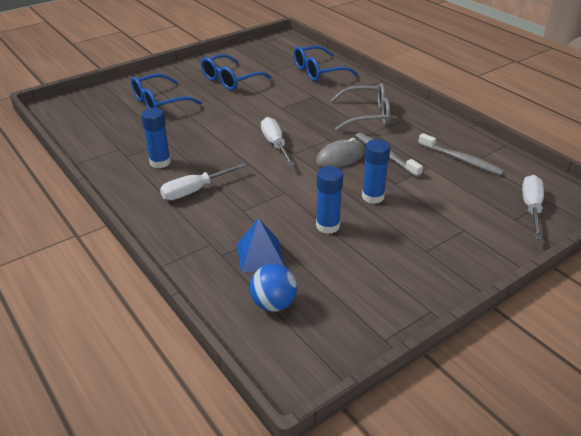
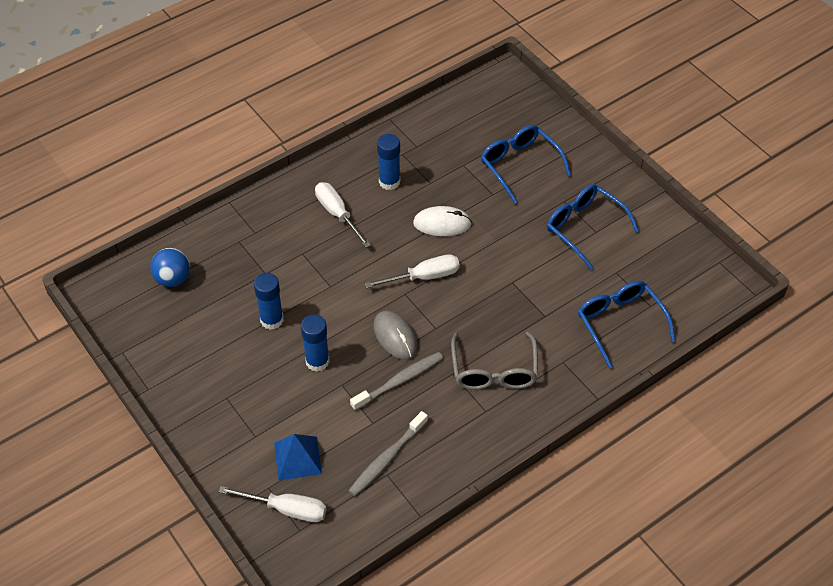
camera: 90 degrees right, 15 degrees up
blue pyramid [237,218,285,273] -> blue pyramid moved to [274,434,322,481]
none -> white mouse [413,206,472,236]

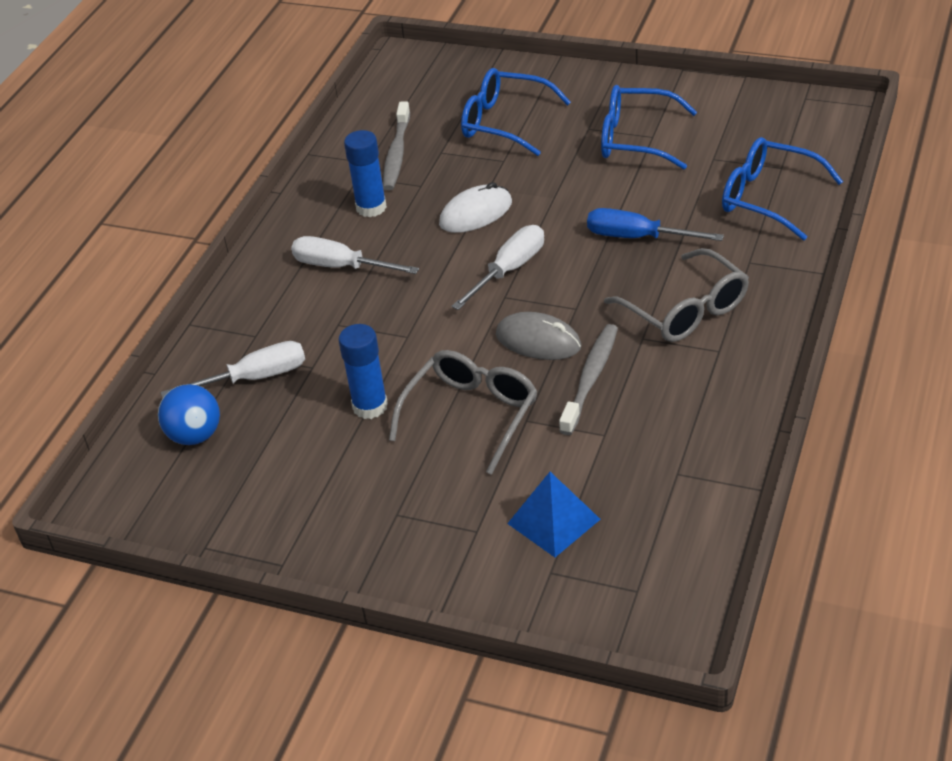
camera: 30 degrees left, 10 degrees down
white screwdriver [218,486,327,522] -> white screwdriver moved to [161,341,305,398]
blue glue stick [301,315,330,372] -> grey glasses [389,350,537,475]
grey toothbrush [348,411,428,496] -> grey toothbrush moved to [383,101,410,190]
none -> blue screwdriver [587,208,724,241]

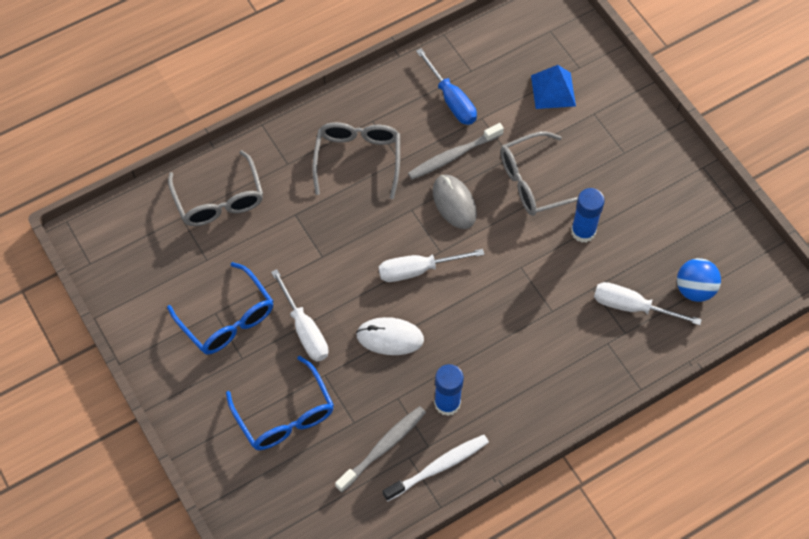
camera: 145 degrees left, 20 degrees up
white screwdriver [291,236,419,274] -> white screwdriver moved to [271,269,328,362]
blue screwdriver [587,208,724,241] -> blue screwdriver moved to [416,48,477,125]
blue glasses [722,137,843,240] -> grey glasses [168,150,263,226]
none -> white toothbrush [383,435,489,501]

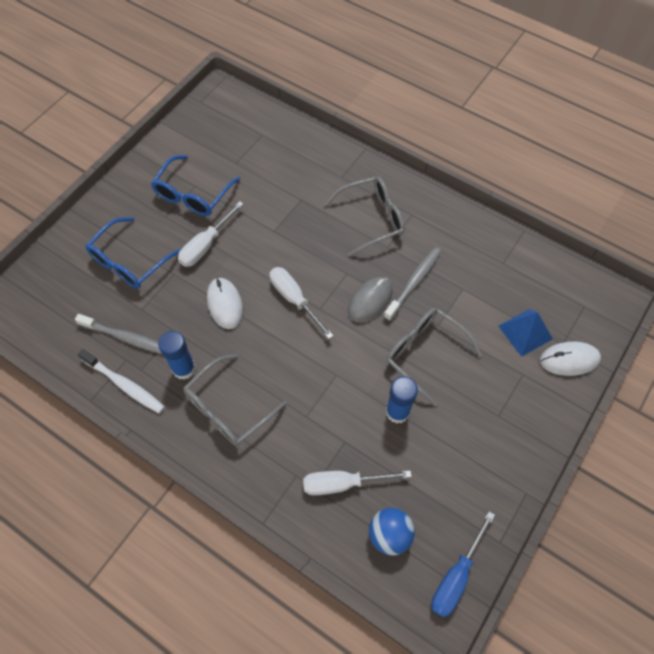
camera: 65 degrees right, 0 degrees up
grey glasses [168,150,263,226] -> grey glasses moved to [183,354,287,446]
grey toothbrush [408,123,504,180] -> grey toothbrush turned 90 degrees clockwise [384,247,441,321]
blue screwdriver [416,48,477,125] -> blue screwdriver moved to [431,511,495,617]
white screwdriver [594,282,702,325] -> white screwdriver turned 90 degrees counterclockwise [303,470,412,495]
none -> white mouse [540,342,601,376]

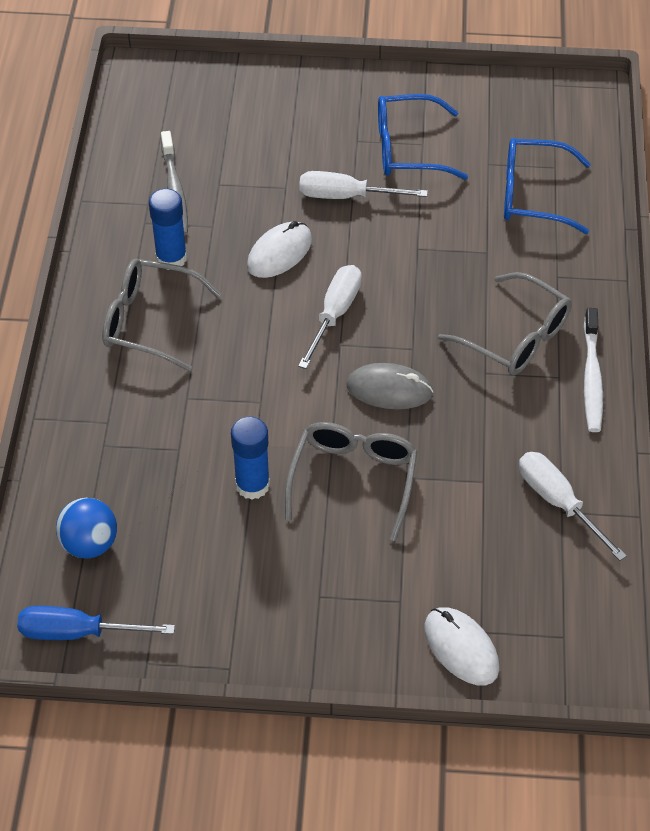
camera: 60 degrees right, 10 degrees down
white toothbrush [78,349,165,413] -> white toothbrush moved to [584,308,603,432]
blue glasses [85,217,181,289] -> blue glasses moved to [504,138,591,234]
white screwdriver [303,470,412,495] -> white screwdriver moved to [519,452,627,561]
grey toothbrush [384,247,441,321] -> none
blue pyramid [498,309,553,357] -> none

